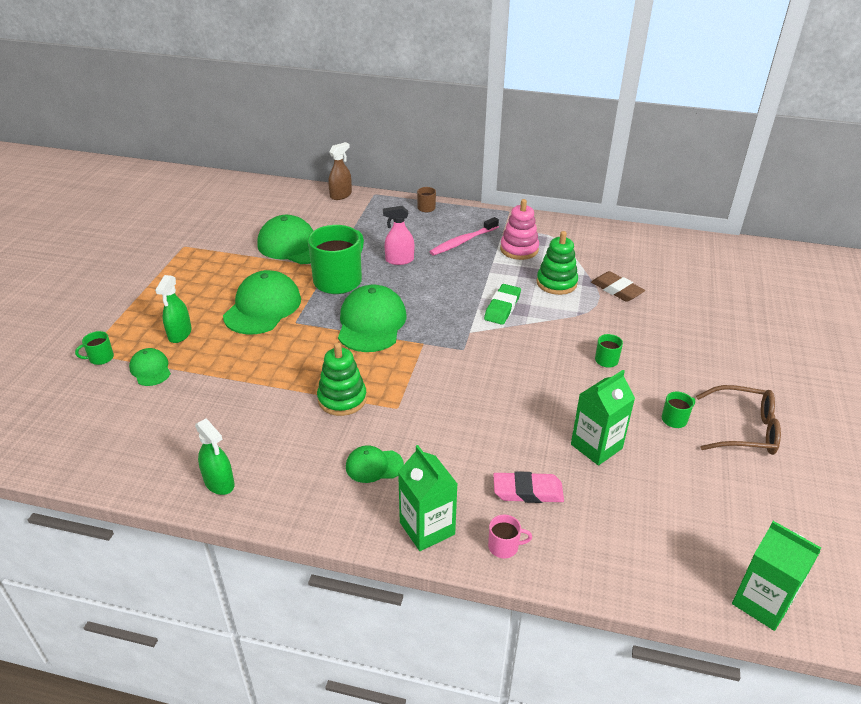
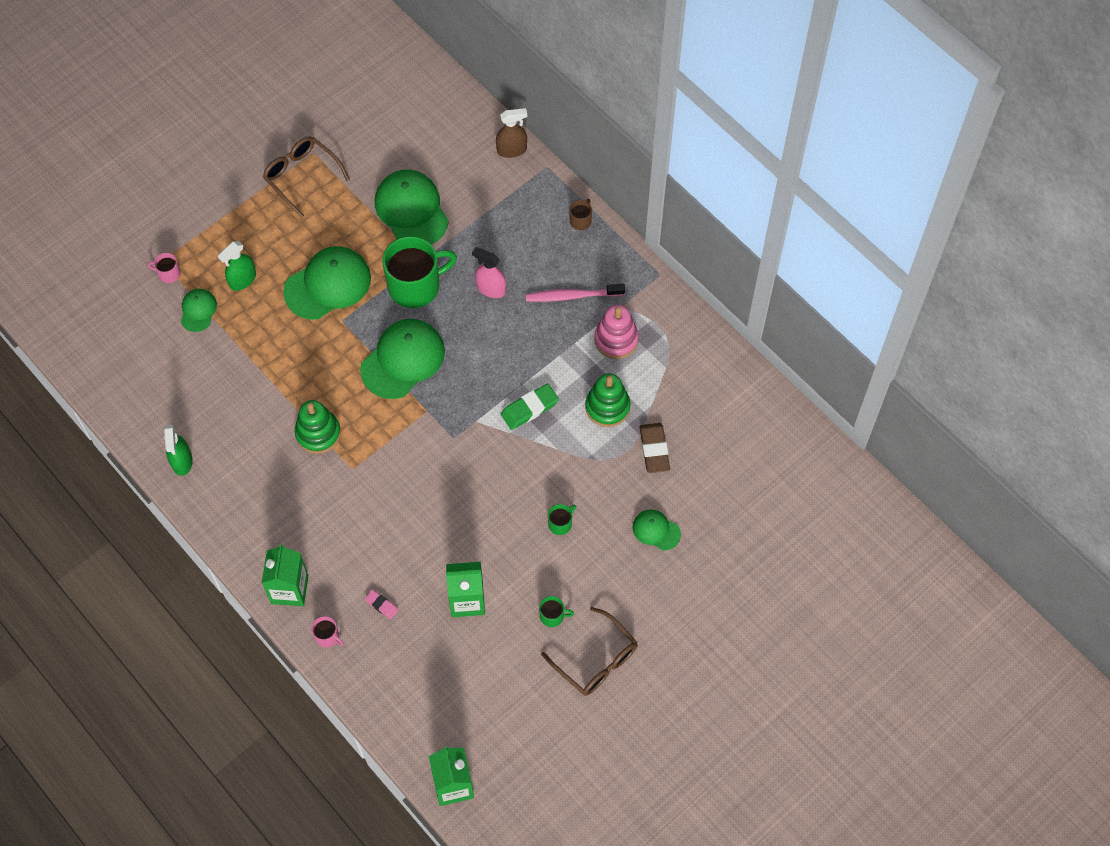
camera: 35 degrees right, 25 degrees up
green mug [75,331,114,365] -> pink mug [147,253,181,283]
green cap [346,445,404,483] -> green cap moved to [632,509,681,551]
pink eraser [493,471,564,503] -> pink eraser [365,590,398,619], size x0.56
none -> brown glasses [263,136,350,218]

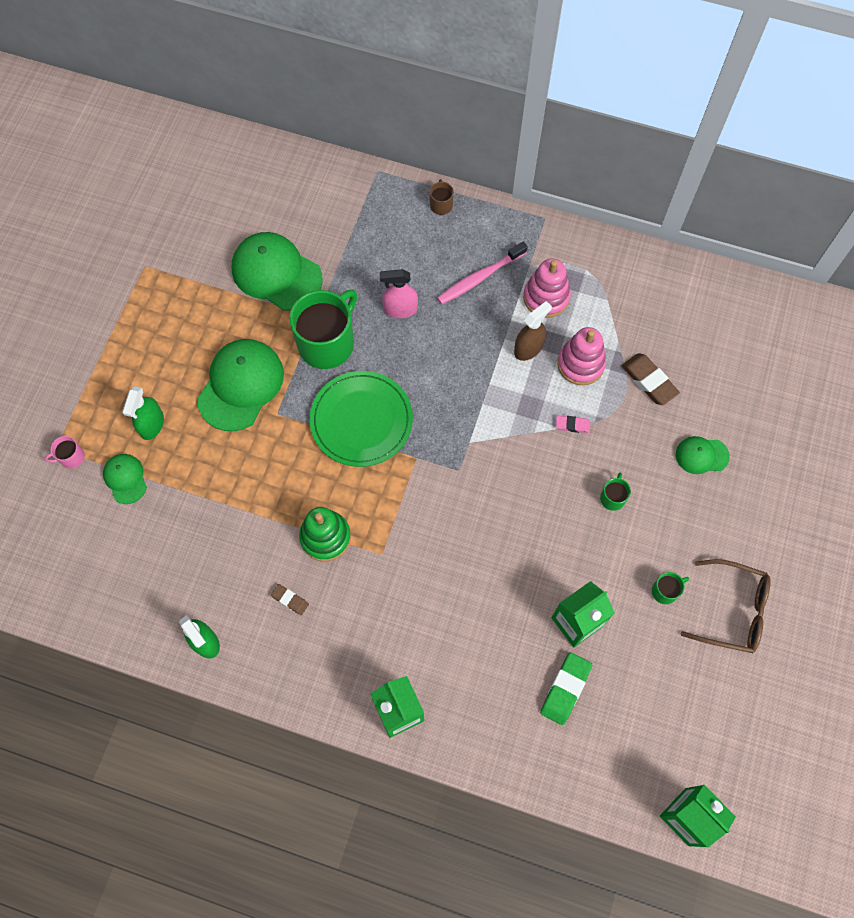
camera: 30 degrees left, 5 degrees up
brown glasses [263,136,350,218] -> none
pink mug [311,616,344,647] -> none
green cap [360,319,445,399] -> green plate [310,371,413,467]
pink eraser [365,590,398,619] -> pink eraser moved to [556,416,590,433]
brown spray bottle [496,108,527,158] -> brown spray bottle moved to [514,301,552,361]
green eraser [501,384,559,430] -> green eraser moved to [540,652,592,725]
green stacking toy [585,373,630,427] -> pink stacking toy [557,327,606,385]
none -> brown eraser [271,584,309,615]

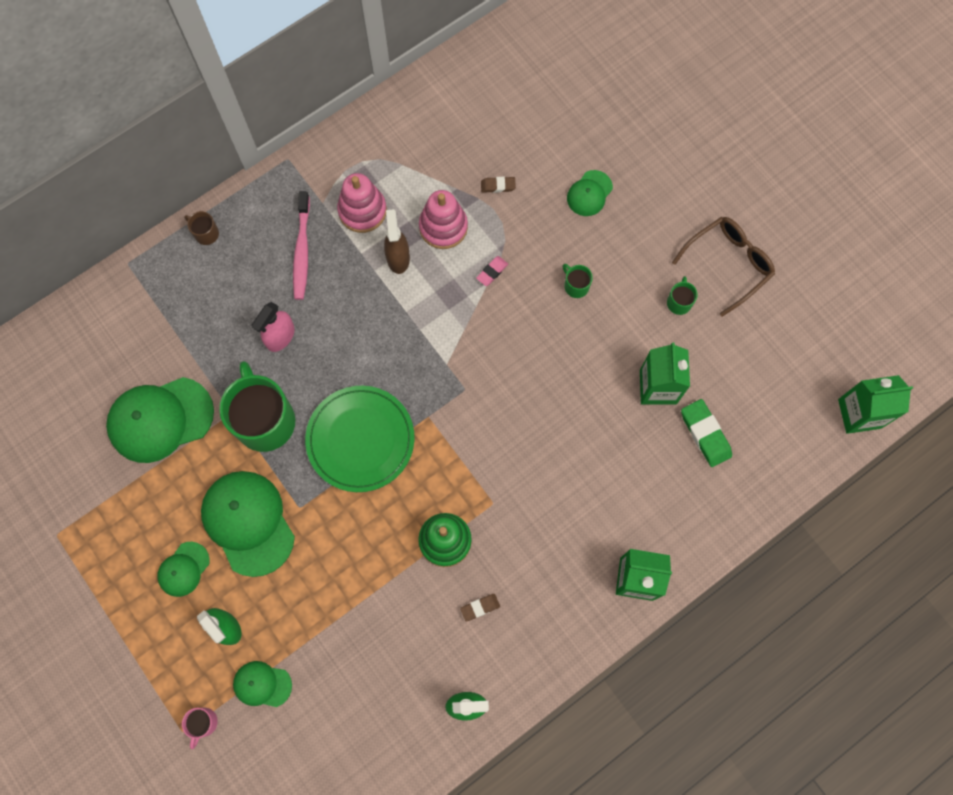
camera: 55 degrees left, 5 degrees up
brown eraser [622,353,680,405] -> brown eraser [481,177,516,193], size x0.56
none -> green cap [157,542,210,597]

